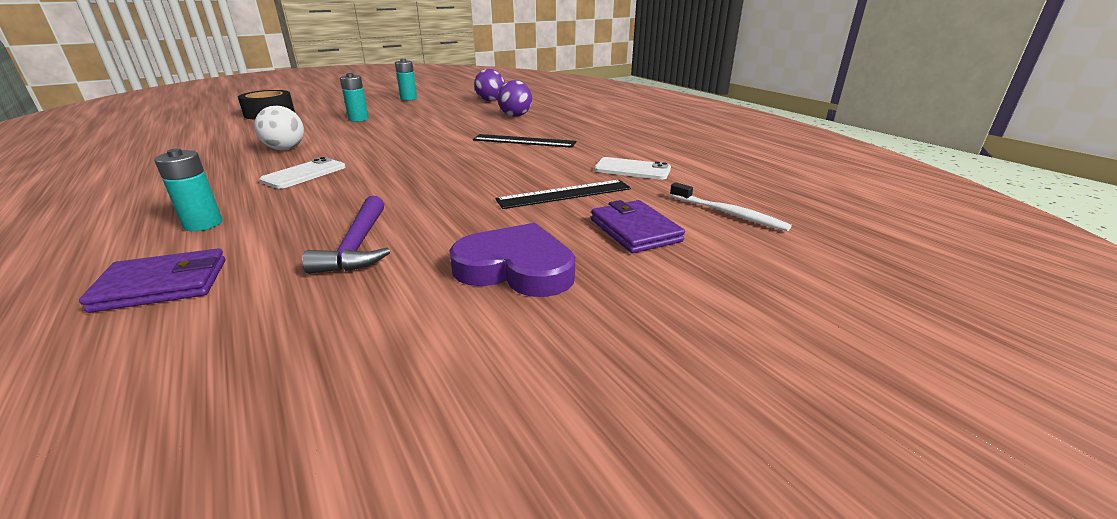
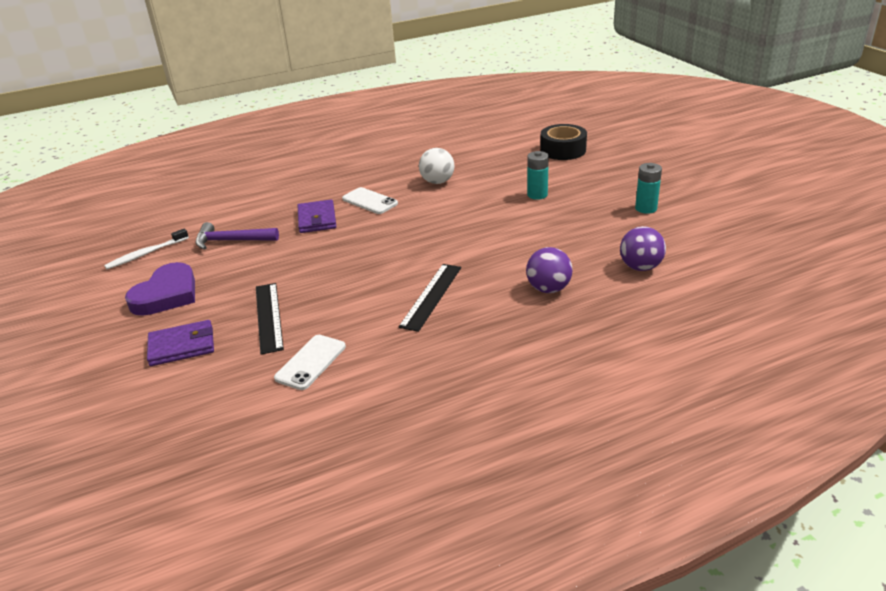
camera: 100 degrees right, 5 degrees up
purple wallet [79,248,225,313] -> purple wallet moved to [298,199,336,233]
turquoise battery [154,148,223,231] -> none
white toothbrush [670,182,792,231] -> white toothbrush moved to [104,228,189,269]

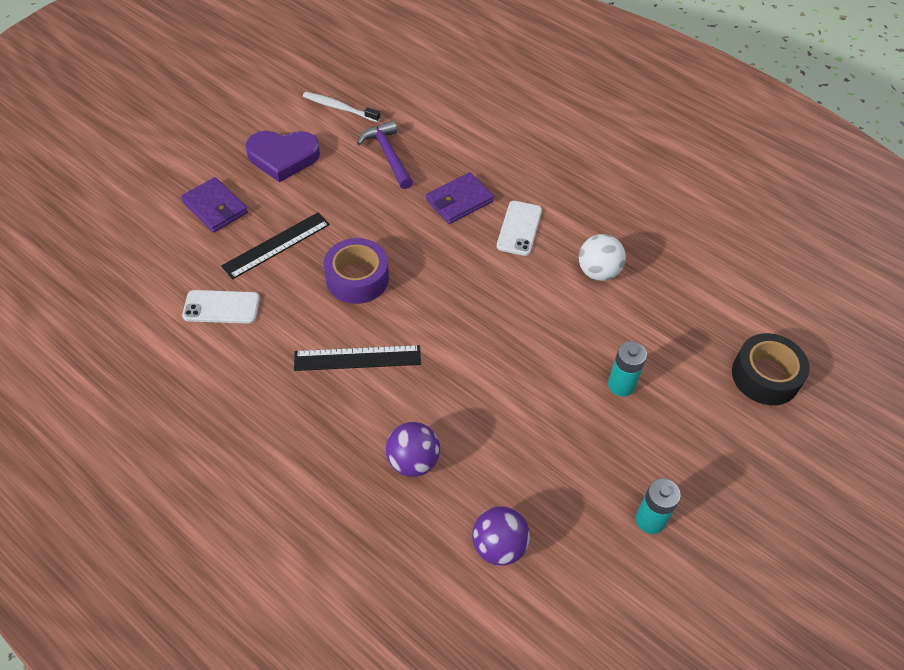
camera: 60 degrees right, 20 degrees up
none -> purple tape [323,238,389,304]

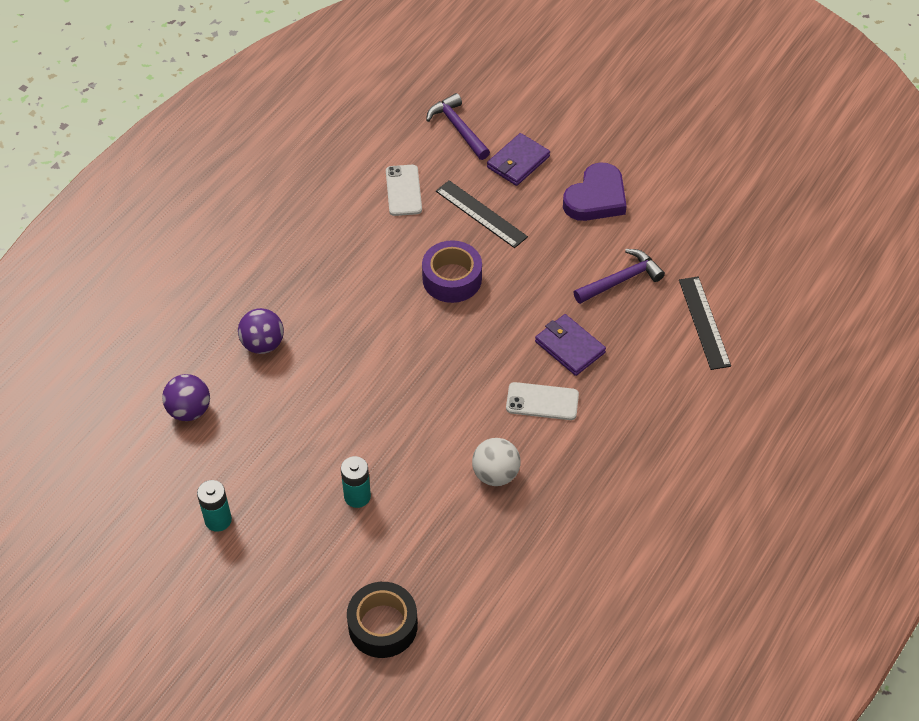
camera: 85 degrees right, 0 degrees up
purple heart [245,131,320,182] -> purple heart turned 135 degrees counterclockwise [563,163,627,221]
black ruler [294,345,421,371] -> black ruler moved to [679,277,731,370]
white toothbrush [303,92,380,122] -> none
none -> purple hammer [426,93,490,160]

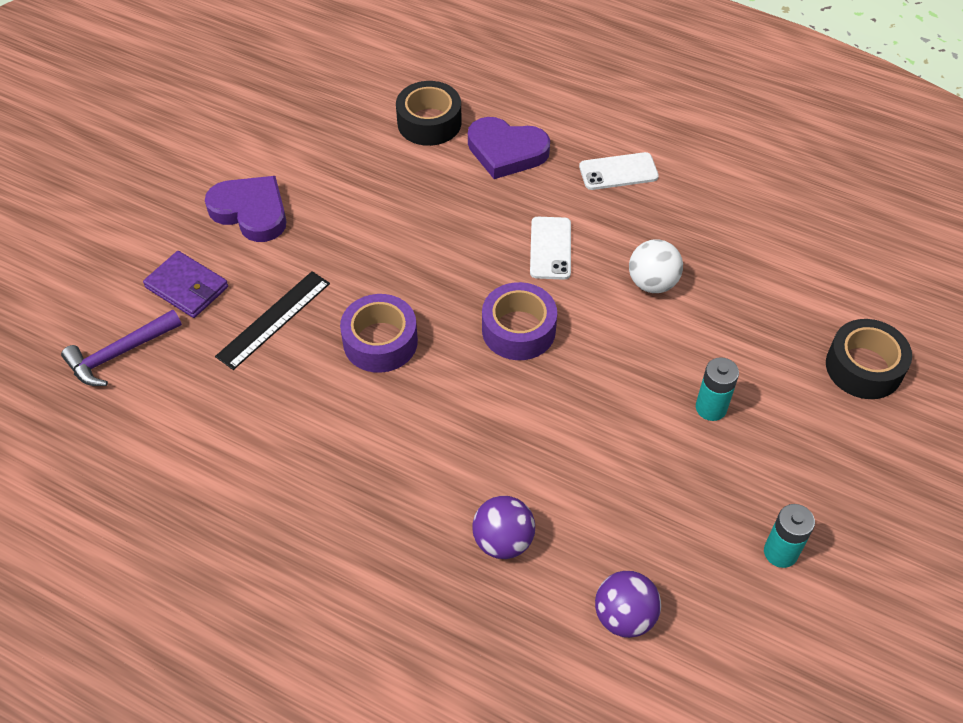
camera: 95 degrees left, 0 degrees up
white phone [386,165,422,216] -> white phone moved to [579,152,659,190]
purple wallet [535,314,606,376] -> none
purple hammer [573,249,665,304] -> none
black ruler [679,277,731,370] -> black tape [396,81,462,146]
none -> purple heart [468,117,550,179]
none -> purple tape [482,282,557,360]

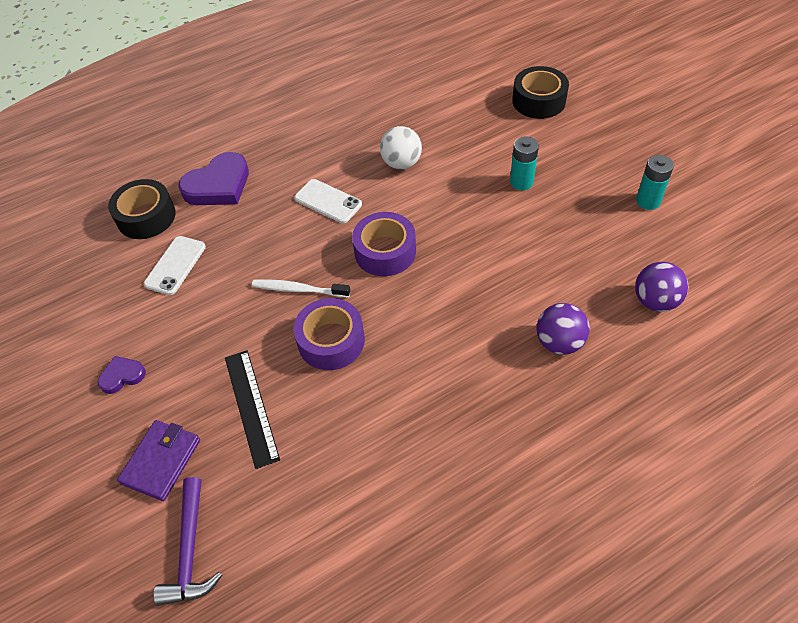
camera: 55 degrees left, 0 degrees up
purple wallet [143,251,228,318] -> purple wallet turned 45 degrees counterclockwise [117,420,200,501]
purple heart [205,176,286,242] -> purple heart [98,356,146,394], size x0.52
white phone [579,152,659,190] -> white phone moved to [144,236,206,295]
none -> white toothbrush [252,279,350,297]

